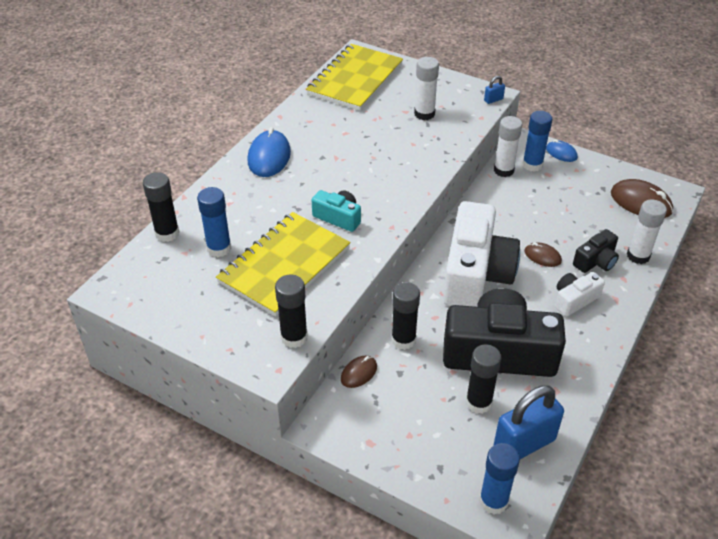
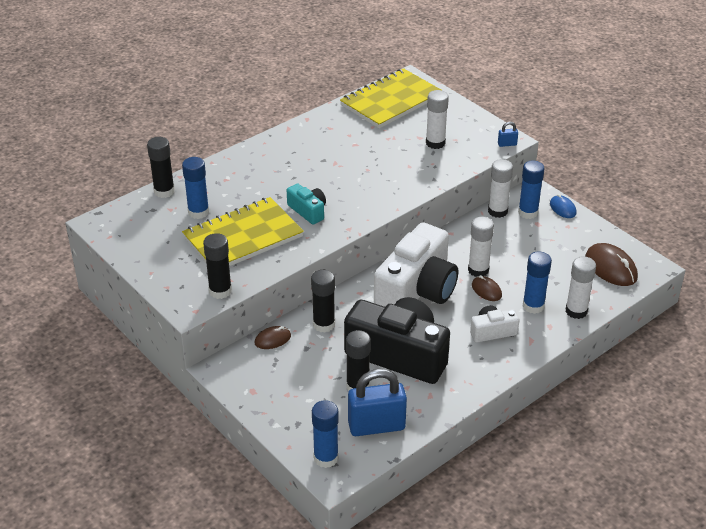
camera: 20 degrees right, 5 degrees down
blue mouse [247,127,291,177] -> none
black camera [573,229,619,273] -> blue glue stick [523,251,552,314]
none -> white glue stick [468,216,494,277]

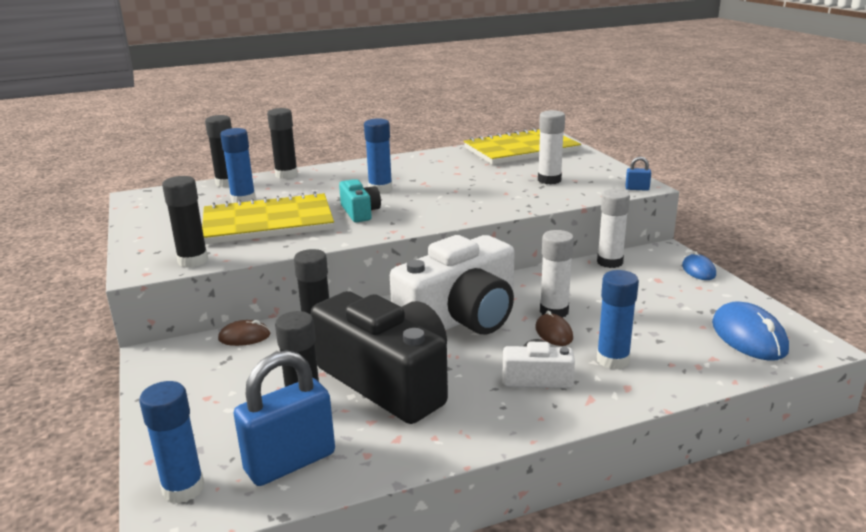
camera: 20 degrees right, 15 degrees down
blue padlock [348,369,407,436] -> blue padlock turned 45 degrees counterclockwise [233,350,335,486]
blue glue stick [518,160,545,219] -> blue glue stick moved to [364,118,392,194]
white glue stick [566,256,596,319] -> none
brown mouse [585,243,638,286] -> blue mouse [712,301,789,361]
none -> black glue stick [267,108,298,179]

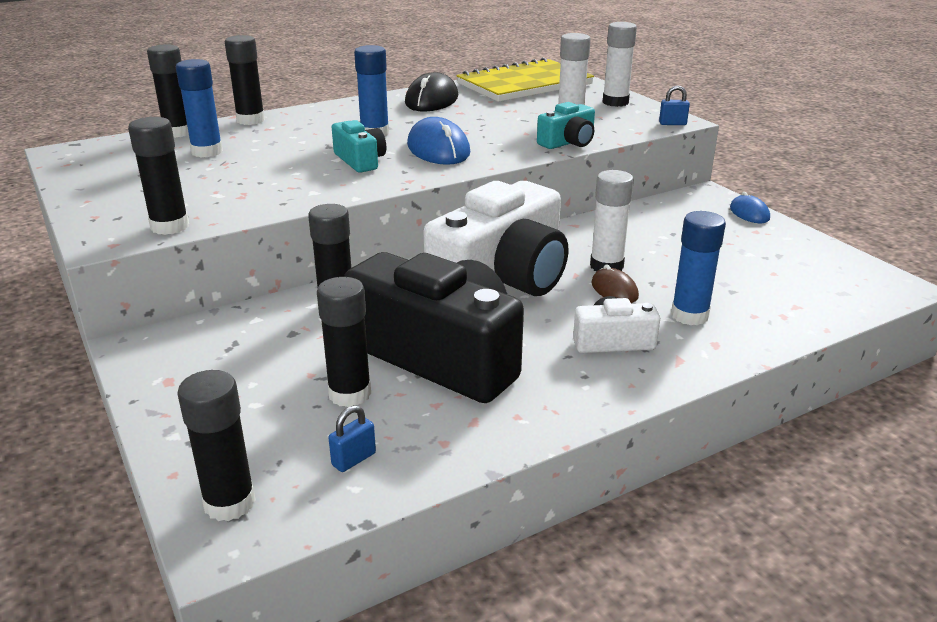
camera: 10 degrees left, 5 degrees up
blue glue stick [139,381,204,504] -> black glue stick [177,370,256,521]
yellow notebook [202,192,334,244] -> none
brown mouse [218,320,271,346] -> none
blue padlock [233,350,335,486] -> blue padlock [329,405,376,472], size x0.42
white glue stick [597,189,630,268] -> white glue stick moved to [603,22,637,107]
blue mouse [712,301,789,361] -> blue mouse moved to [407,117,470,165]
none -> black mouse [405,72,458,112]
none -> turquoise camera [537,102,595,149]

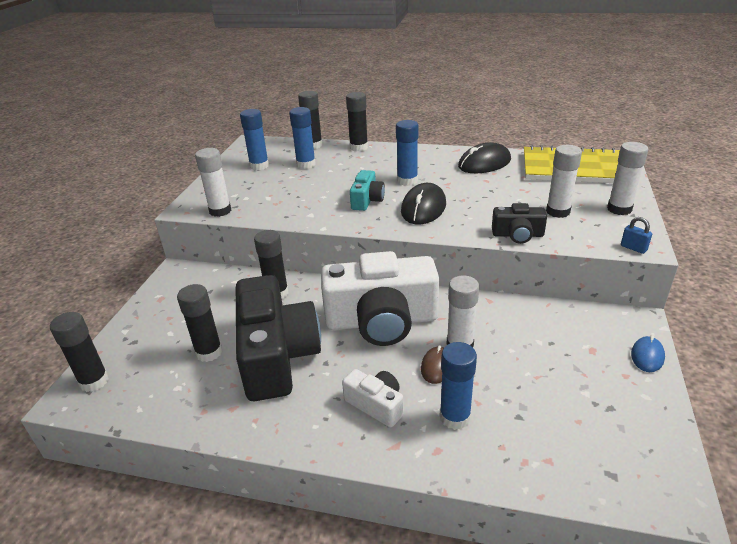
camera: 45 degrees right, 5 degrees up
black glue stick [128,117,189,235] -> white glue stick [195,148,231,217]
blue padlock [329,405,376,472] -> none
blue mouse [407,117,470,165] -> black mouse [401,183,446,225]
turquoise camera [537,102,595,149] -> black camera [492,203,547,244]
none -> blue glue stick [240,109,269,170]

